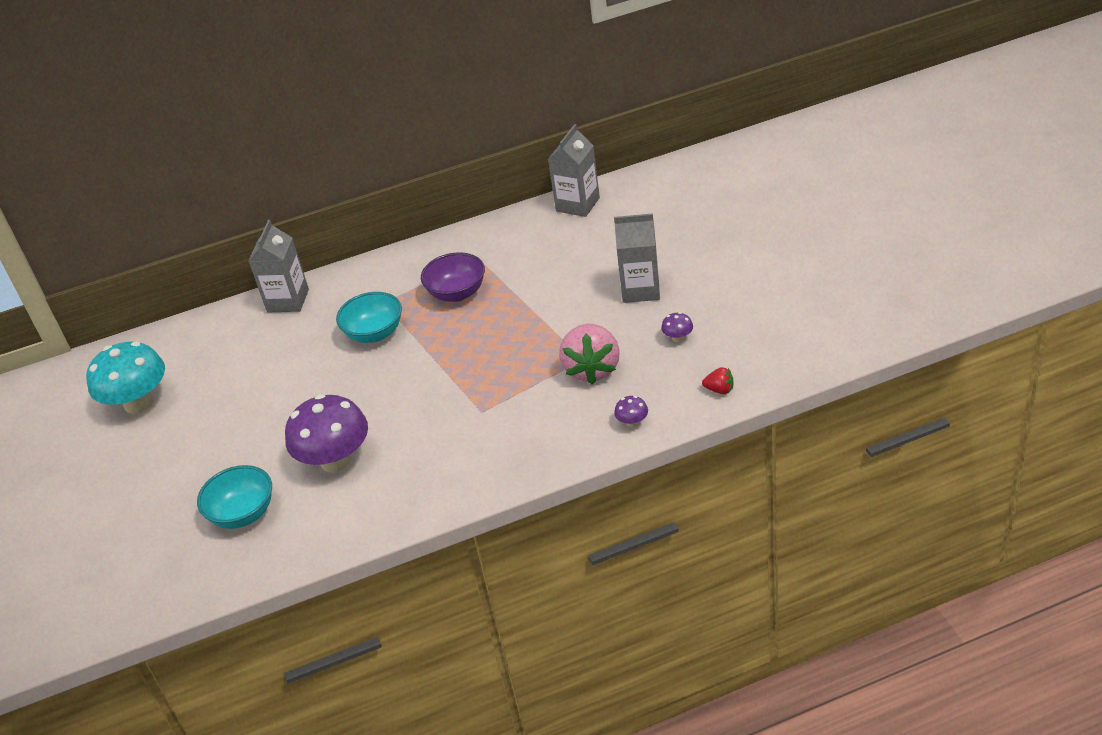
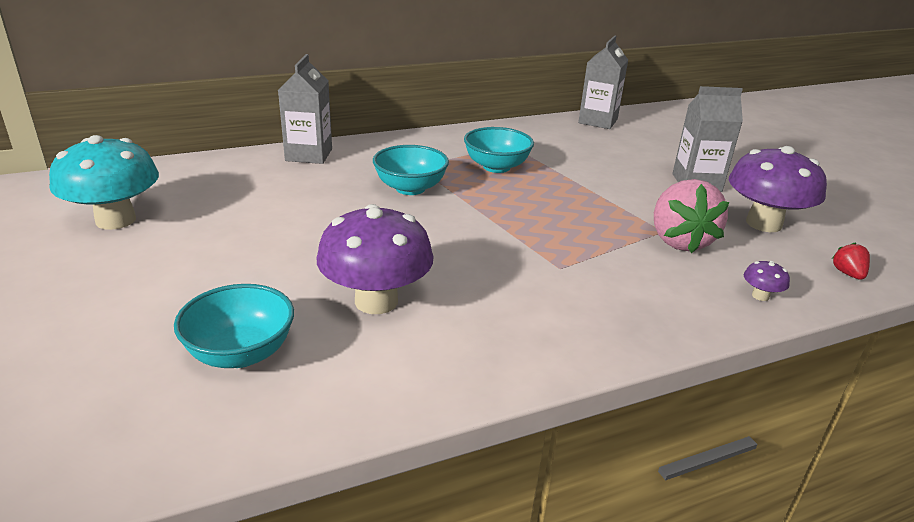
camera: 10 degrees left, 10 degrees down
purple bowl [421,252,485,302] -> turquoise bowl [464,127,534,173]
purple mushroom [661,312,693,342] -> purple mushroom [729,146,827,232], size x2.47
red strawberry [702,367,733,394] -> red strawberry turned 105 degrees counterclockwise [832,242,870,280]

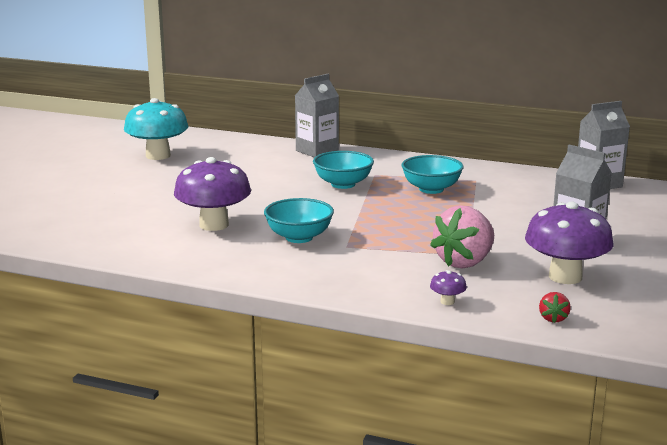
camera: 45 degrees right, 10 degrees down
turquoise bowl [174,284,294,368] -> turquoise bowl moved to [264,198,334,243]
red strawberry [832,242,870,280] -> red strawberry turned 150 degrees clockwise [539,292,571,323]

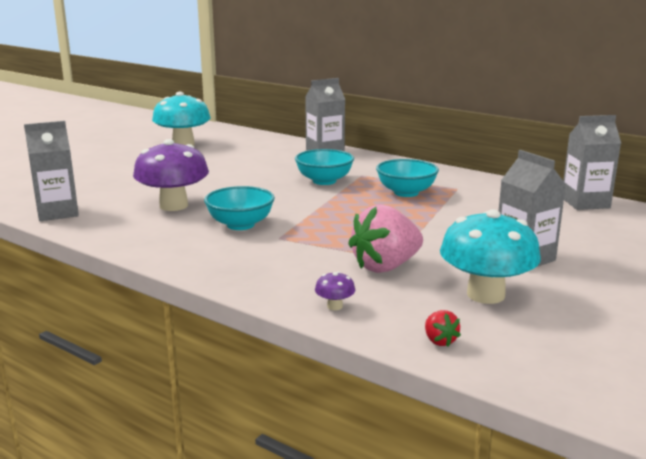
camera: 15 degrees right, 0 degrees up
purple mushroom [525,202,613,284] -> turquoise mushroom [440,209,541,304]
red strawberry [539,292,571,323] -> red strawberry turned 45 degrees counterclockwise [425,310,461,346]
none -> grey carton [24,121,79,221]

